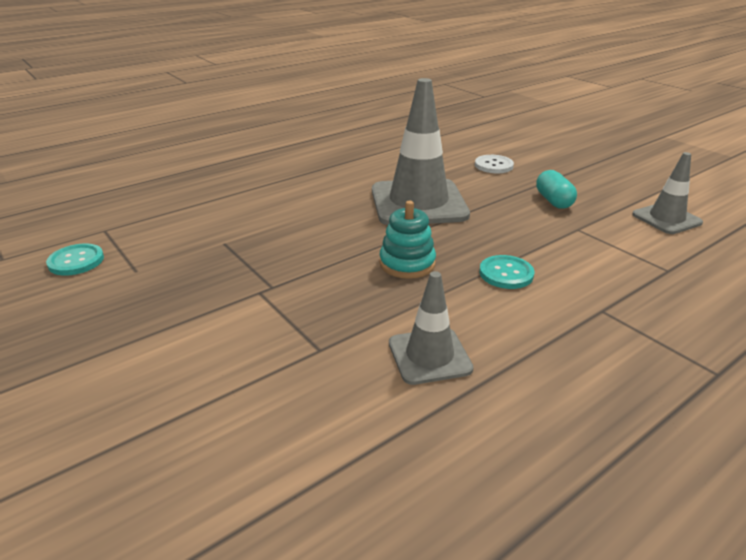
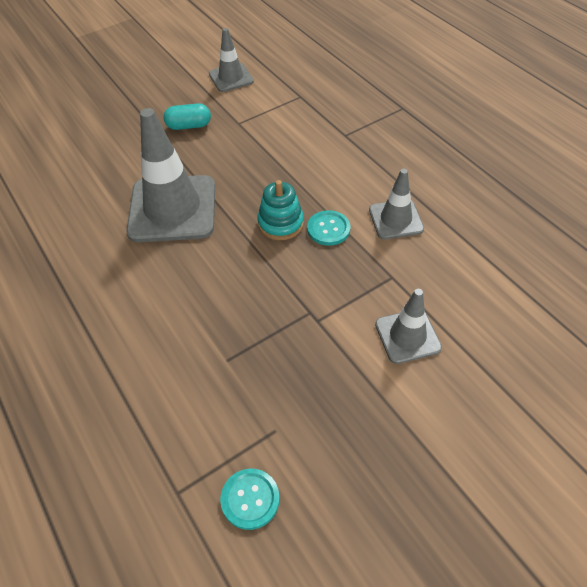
camera: 85 degrees left, 20 degrees up
white button [475,155,514,173] -> none
turquoise button [479,255,534,289] -> turquoise button moved to [307,210,350,246]
none -> grey traffic cone [375,289,442,364]

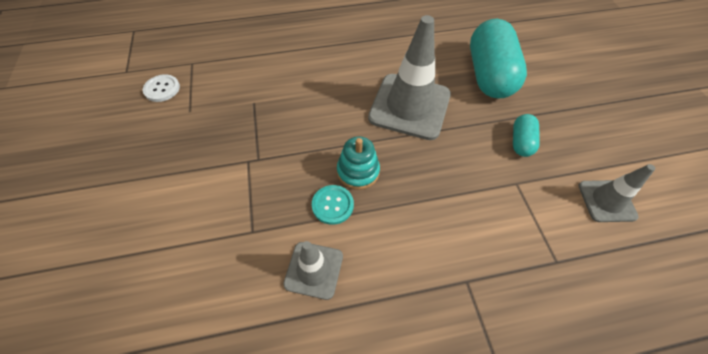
camera: 110 degrees right, 5 degrees up
turquoise button [220,469,280,530] -> white button [143,74,180,102]
grey traffic cone [375,289,442,364] -> none
none -> turquoise capsule [470,19,527,98]

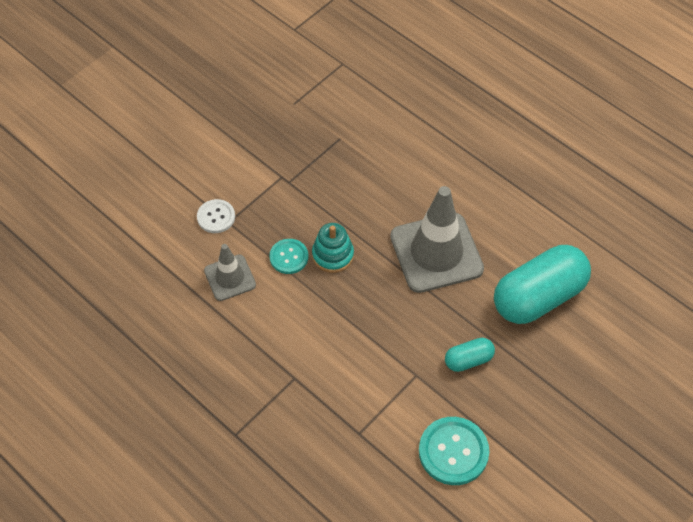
camera: 55 degrees right, 0 degrees up
white button [143,74,180,102] -> white button moved to [197,199,235,233]
grey traffic cone [578,164,655,222] -> turquoise button [419,417,489,485]

